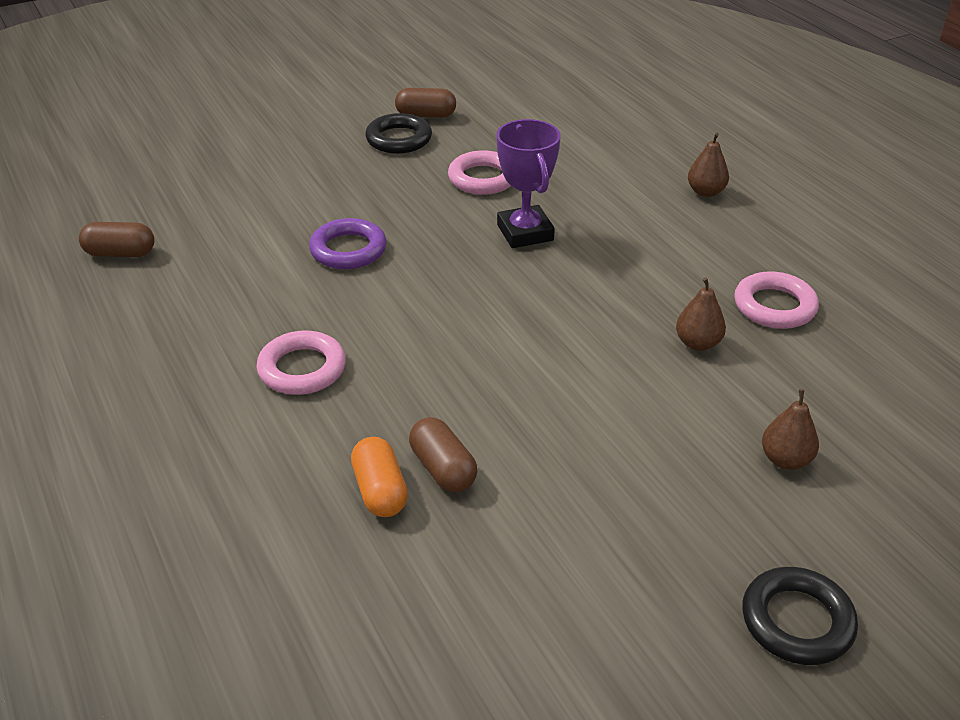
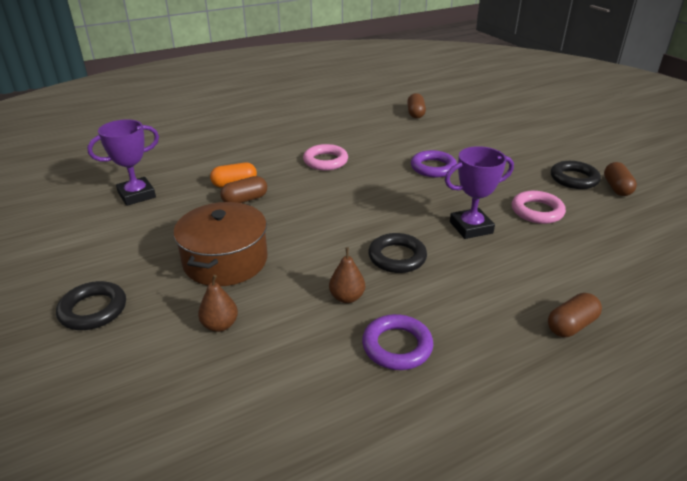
camera: 90 degrees right, 5 degrees down
brown pear [688,133,729,197] -> brown capsule [548,293,602,337]
pink ring [734,271,819,329] -> purple ring [362,314,433,370]
none -> purple trophy [87,119,159,206]
none -> brown pot [173,202,267,286]
none -> black ring [368,233,427,273]

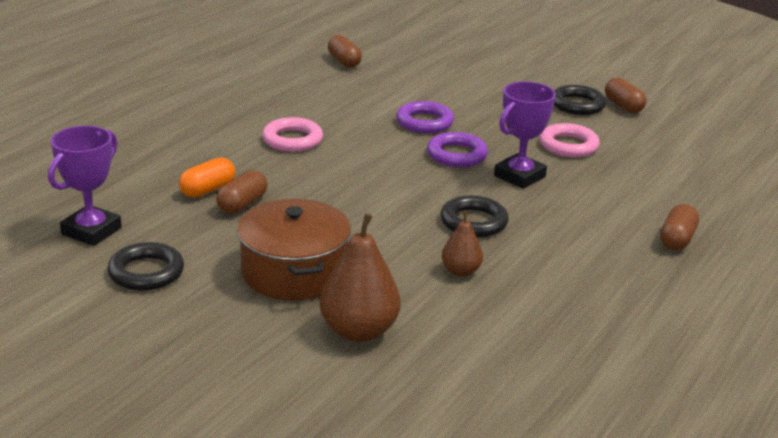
camera: 30 degrees left, 5 degrees down
black ring [56,281,126,330] -> black ring moved to [107,242,184,291]
brown pear [198,275,238,332] -> brown pear [320,213,401,342], size x1.77
purple ring [362,314,433,370] -> purple ring moved to [427,132,488,167]

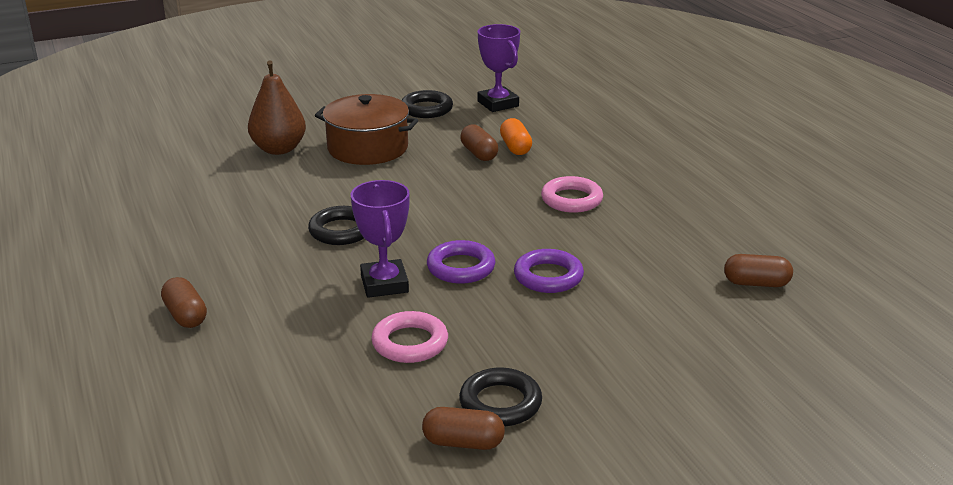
camera: 125 degrees right, 0 degrees up
brown pear [442,210,483,277] -> none

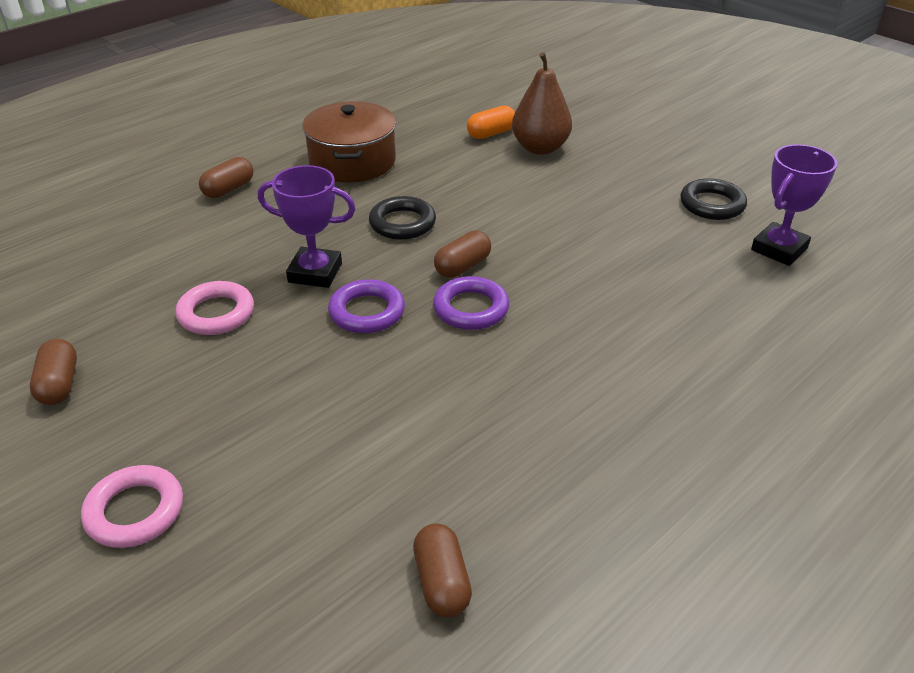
camera: 70 degrees right, 10 degrees up
brown pot [315,94,418,165] -> brown pot moved to [302,101,396,183]
purple trophy [351,180,410,298] -> purple trophy turned 45 degrees clockwise [258,165,356,288]
black ring [459,368,542,426] -> none
brown capsule [460,124,498,161] -> brown capsule moved to [434,231,491,277]
orange capsule [500,118,532,155] -> orange capsule moved to [467,105,515,139]
purple ring [514,249,584,293] -> purple ring moved to [433,276,509,330]
pink ring [541,176,603,213] -> pink ring moved to [81,465,183,548]

